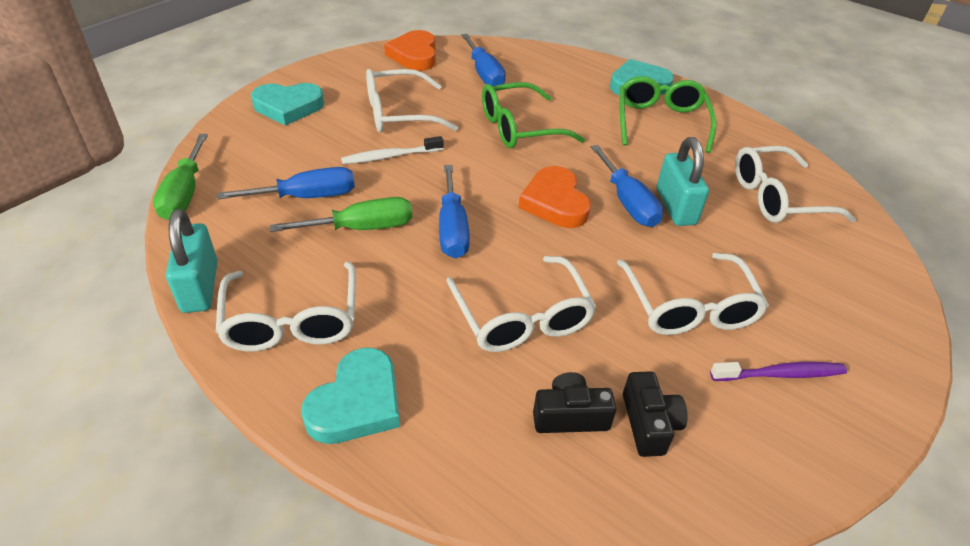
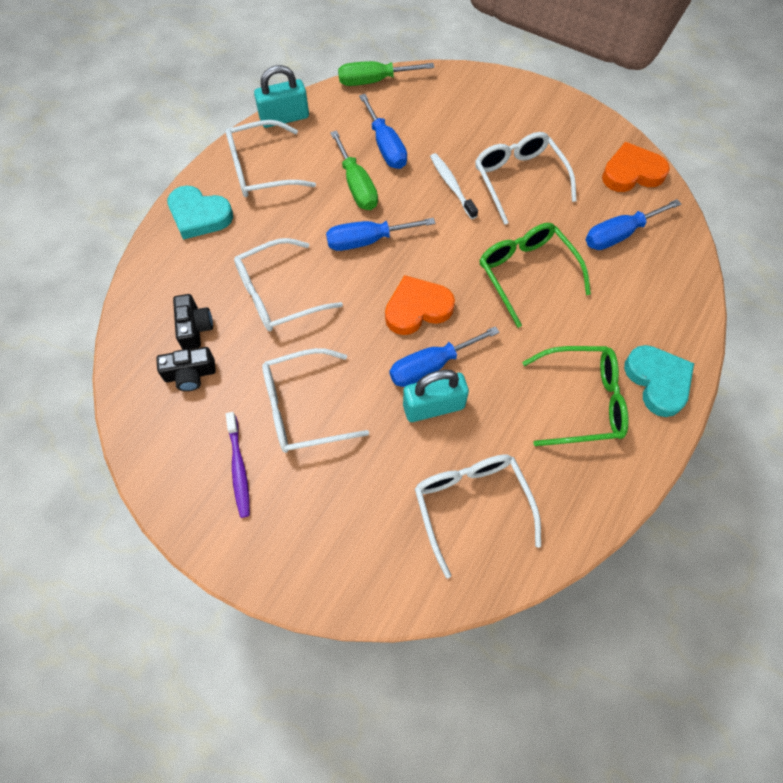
camera: 85 degrees right, 20 degrees up
turquoise heart [251,83,324,126] -> none

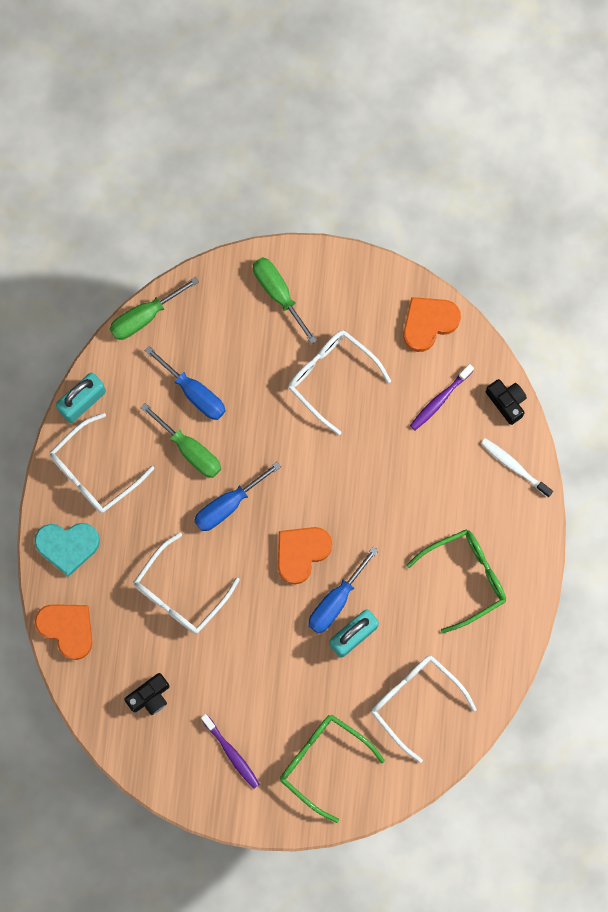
camera: 25 degrees left, 15 degrees up
black camera [173,294,213,350] -> black camera moved to [486,379,527,425]
white glasses [262,348,369,453] -> none
white toothbrush [430,153,478,219] -> white toothbrush moved to [481,438,553,497]
green glasses [480,223,591,328] -> green glasses moved to [280,715,385,823]
blue screwdriver [585,199,681,250] -> purple toothbrush [410,364,474,430]
turquoise heart [624,345,694,417] -> none
none -> orange heart [35,604,93,660]
none -> green screwdriver [253,257,317,344]

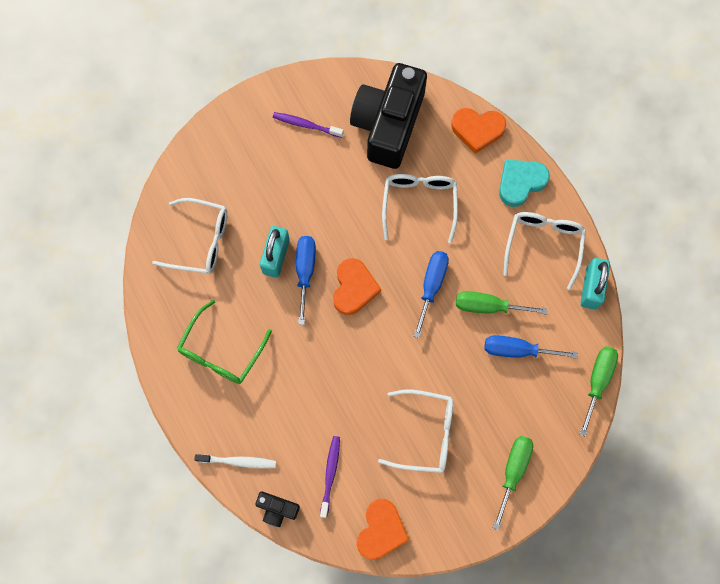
camera: 145 degrees right, 5 degrees down
black camera [124,673,170,715] -> black camera [350,63,427,169], size x2.46
green screwdriver [253,257,317,344] -> green screwdriver turned 90 degrees counterclockwise [493,436,533,530]
green glasses [280,715,385,823] -> none

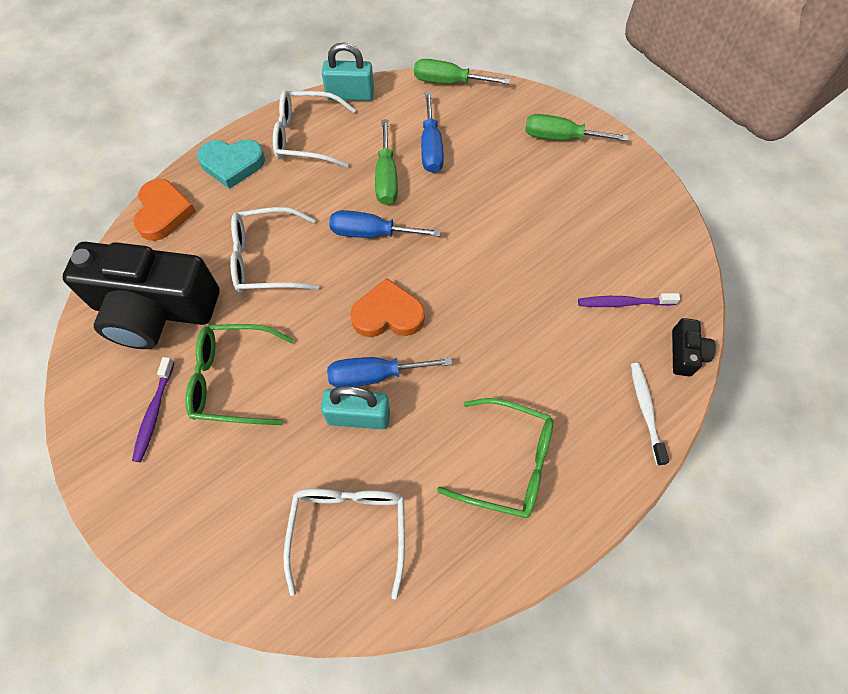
camera: 100 degrees left, 10 degrees down
orange heart [356,499,409,560] -> none
white glasses [378,389,453,473] -> none
turquoise heart [499,160,550,207] -> turquoise heart turned 45 degrees counterclockwise [197,139,265,189]
none -> green glasses [185,324,294,425]

